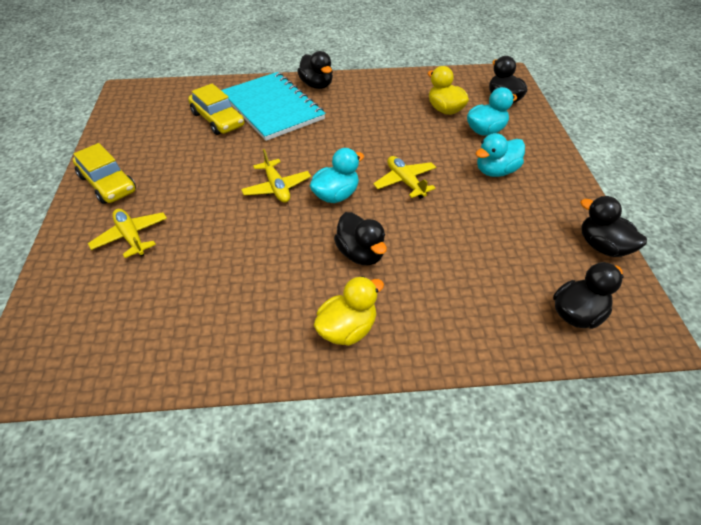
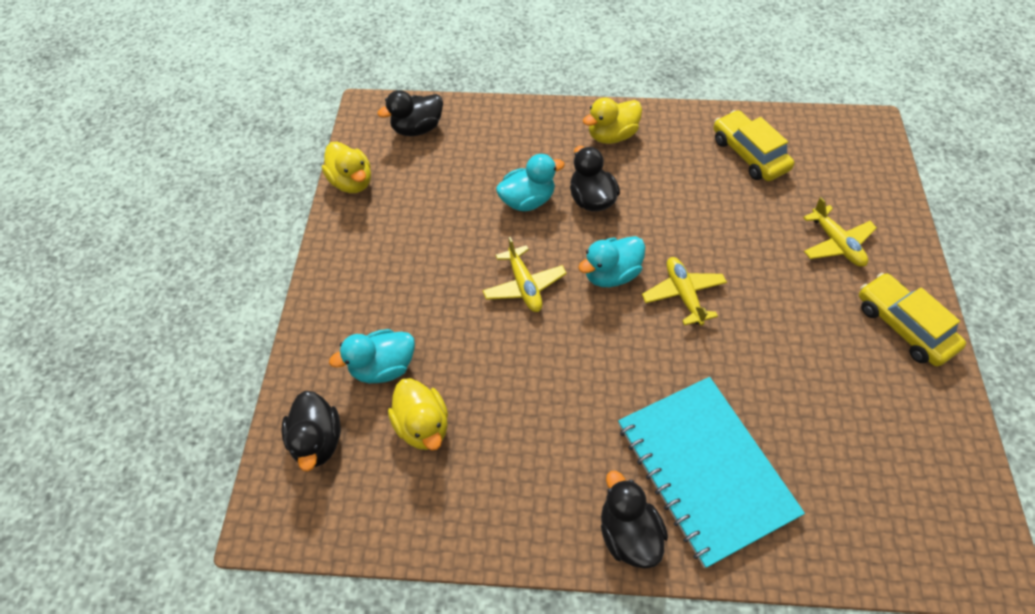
camera: 170 degrees left, 10 degrees up
yellow car [188,83,244,135] -> yellow car moved to [713,110,794,181]
turquoise duck [476,133,525,177] -> turquoise duck moved to [496,154,565,211]
black duck [580,196,647,257] -> yellow duck [322,142,371,193]

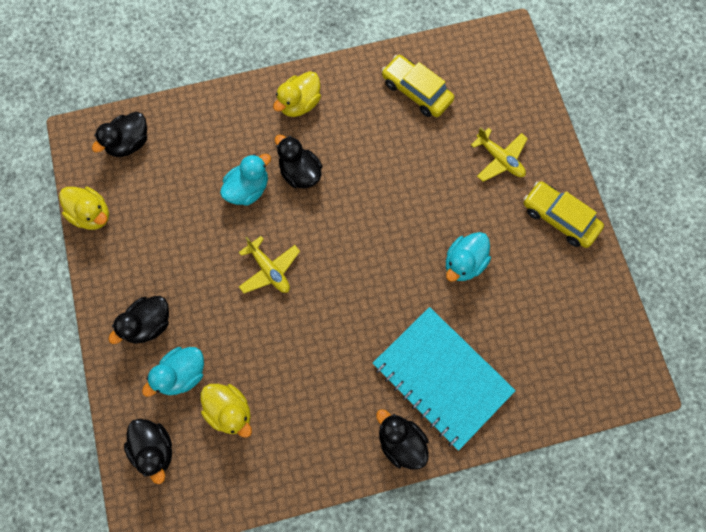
camera: 20 degrees left, 15 degrees up
turquoise duck [578,236,646,287] -> turquoise duck moved to [446,232,491,282]
yellow plane [642,257,727,326] -> none
none -> black duck [108,296,169,344]

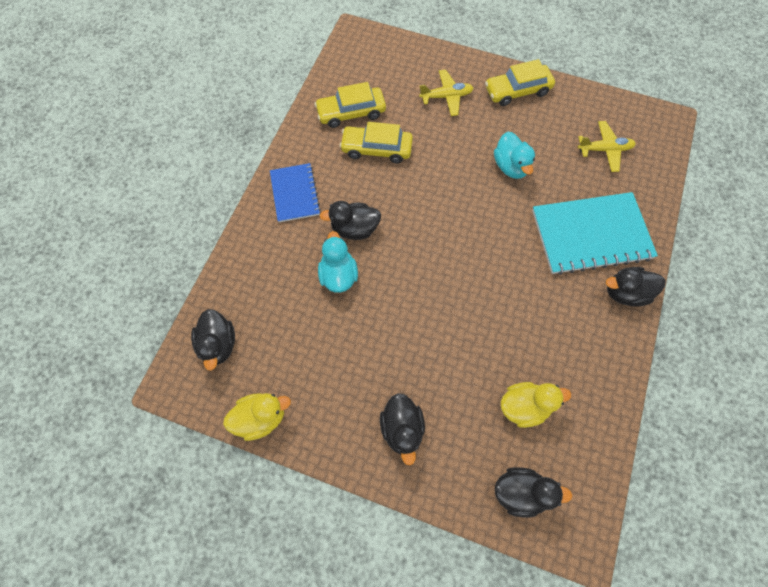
camera: 55 degrees left, 5 degrees down
turquoise duck [142,347,204,397] -> none
yellow plane [239,236,300,293] -> yellow plane moved to [578,121,636,172]
yellow duck [273,71,321,117] -> blue notebook [270,163,321,222]
none -> yellow car [340,122,413,163]

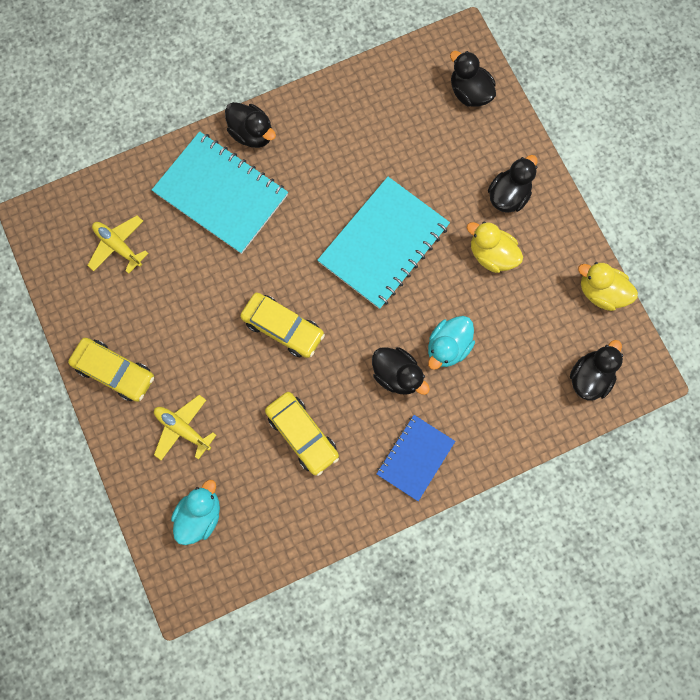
camera: 135 degrees left, 10 degrees up
yellow car [315,82,386,128] -> yellow car moved to [240,292,325,358]
turquoise duck [494,132,535,179] -> turquoise duck moved to [171,480,220,545]
yellow duck [501,382,571,428] -> yellow duck moved to [466,222,523,273]
none -> turquoise notebook [318,177,450,309]

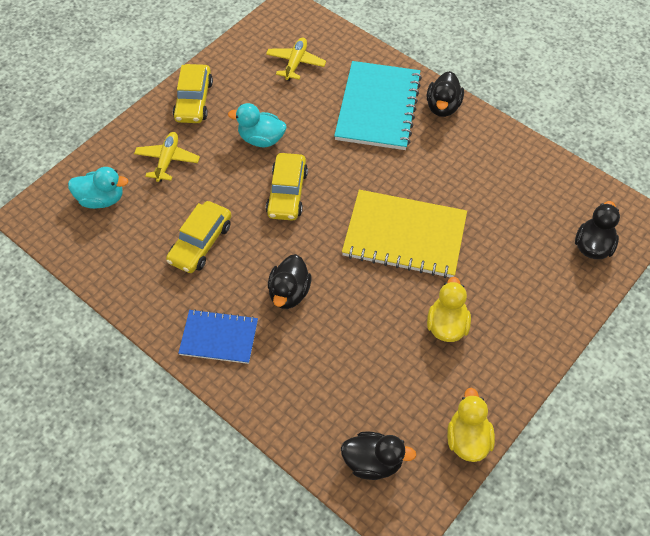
camera: 65 degrees right, 20 degrees down
turquoise notebook [318,177,450,309] -> yellow notebook [342,190,467,278]
turquoise duck [428,316,475,370] -> turquoise duck moved to [228,103,286,147]
black duck [488,155,538,213] -> none

